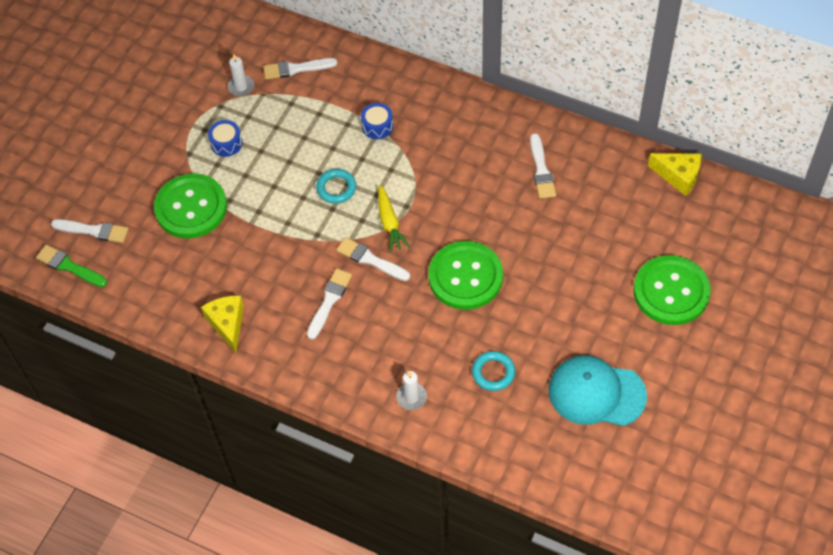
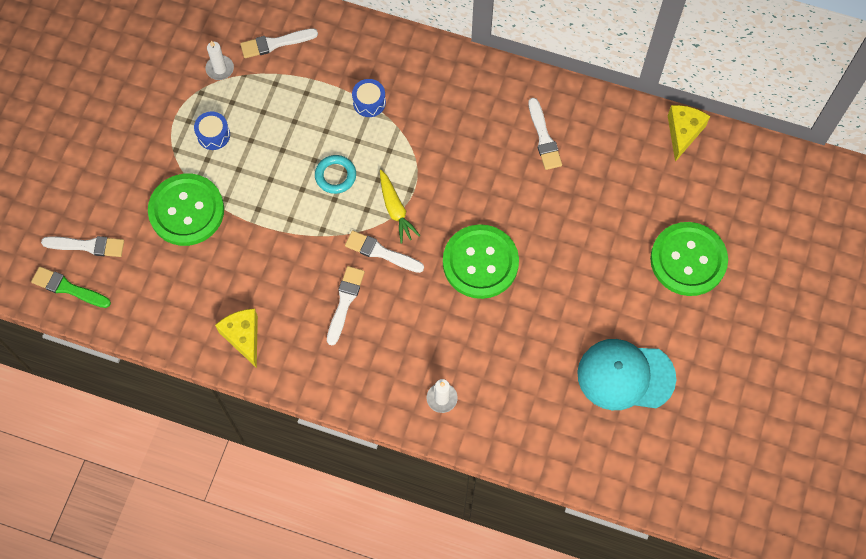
camera: 10 degrees left, 10 degrees up
turquoise ring [472,351,515,391] -> none
yellow cheese [648,153,701,196] -> yellow cheese turned 90 degrees counterclockwise [668,105,710,162]

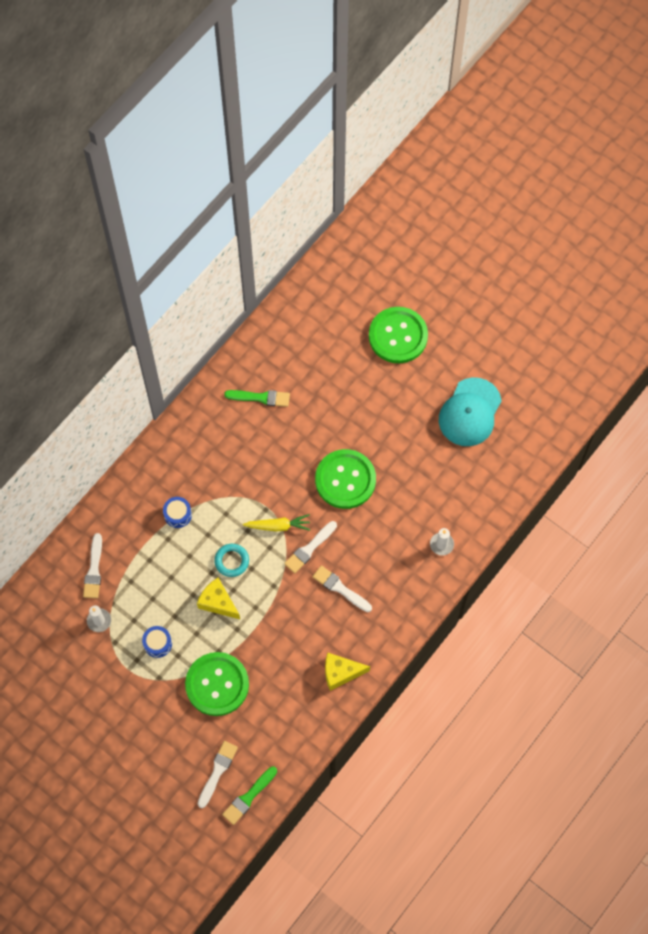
camera: 70 degrees left, 0 degrees up
white brush [528,98,562,170] -> green brush [224,390,290,407]
yellow cheese [668,105,710,162] -> yellow cheese moved to [197,578,240,619]

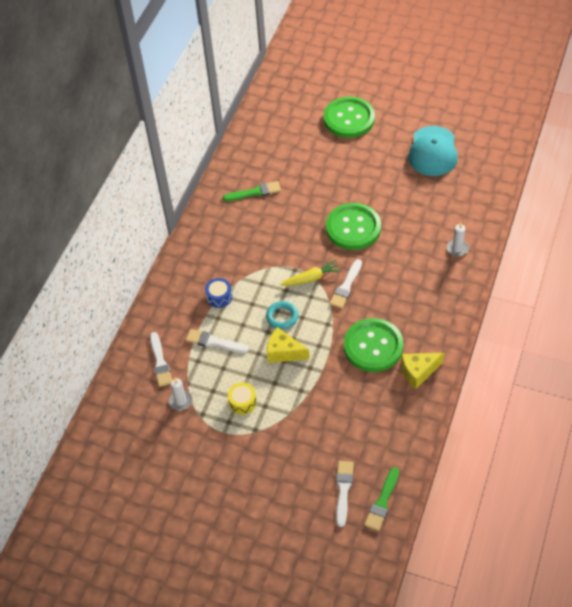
camera: 15 degrees left, 15 degrees down
blue drum [142,626,172,658] -> yellow drum [228,383,257,415]
green button [185,652,249,716] -> green button moved to [344,318,404,372]
white brush [313,566,372,612] -> white brush moved to [186,329,249,353]

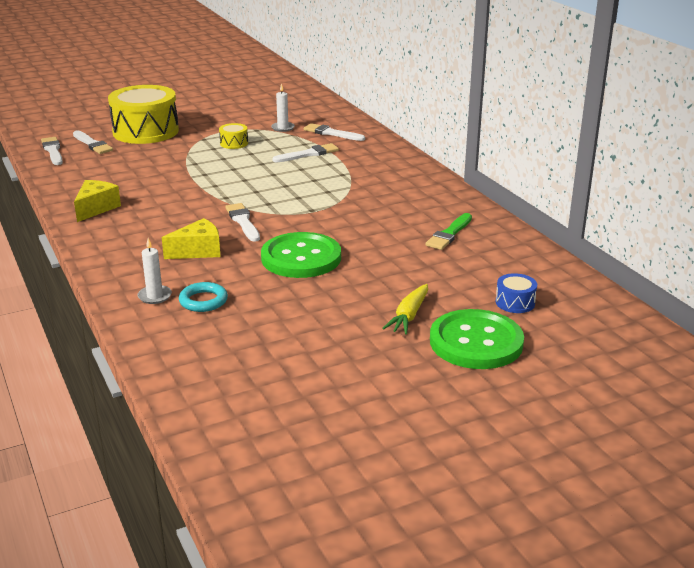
camera: 130 degrees right, 25 degrees down
blue drum [205,278,232,308] -> blue drum moved to [496,273,537,313]
turquoise ring [266,301,299,329] -> turquoise ring moved to [179,282,228,312]
yellow cheese [267,327,310,363] -> yellow cheese moved to [162,218,221,259]
yellow carrot [280,260,341,286] -> yellow carrot moved to [382,284,428,334]
green button [344,318,404,372] -> none
green brush [364,467,399,531] -> white brush [41,137,63,165]
turquoise cap [408,126,458,176] -> none
none -> yellow drum [108,85,179,144]

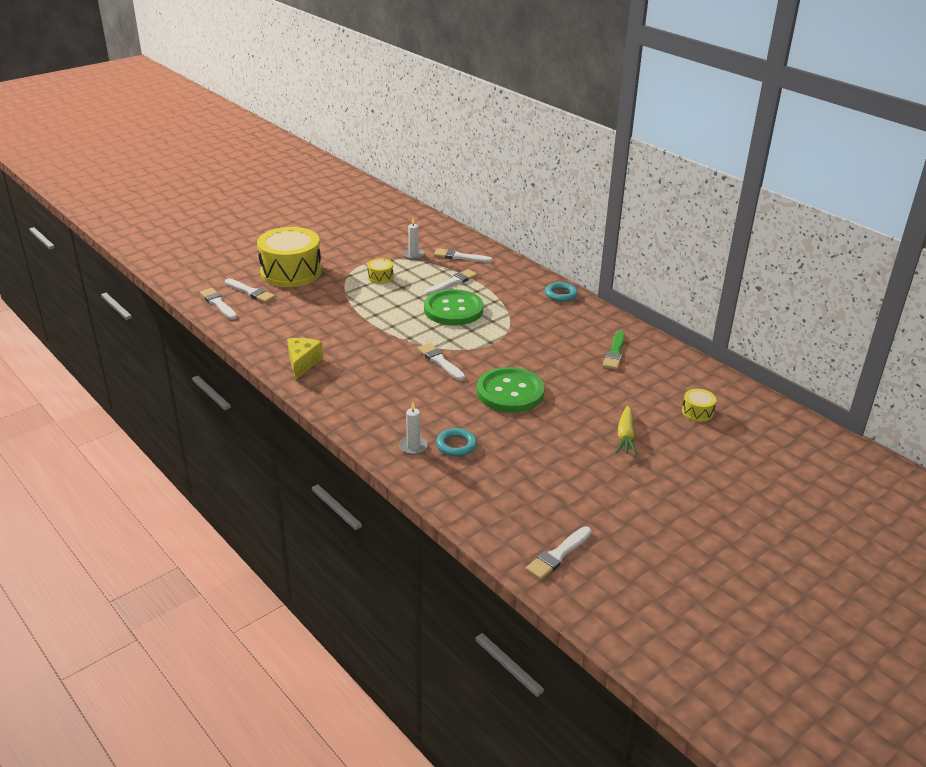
camera: 15 degrees left, 5 degrees up
yellow cheese [162,218,221,259] -> none
green button [430,309,524,369] -> green button moved to [424,289,483,326]
blue drum [496,273,537,313] -> yellow drum [682,389,716,422]
none -> white brush [526,526,592,580]
none -> turquoise ring [545,282,578,302]

